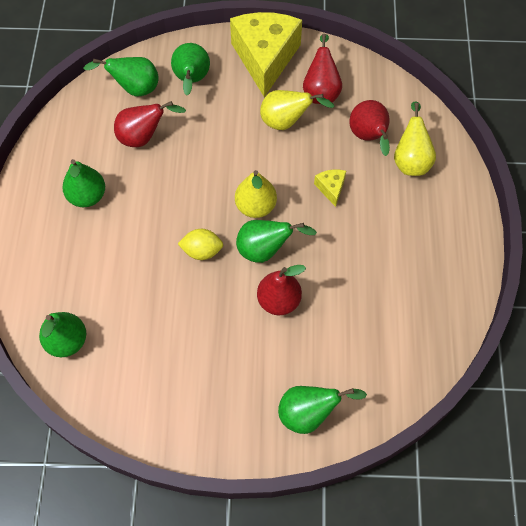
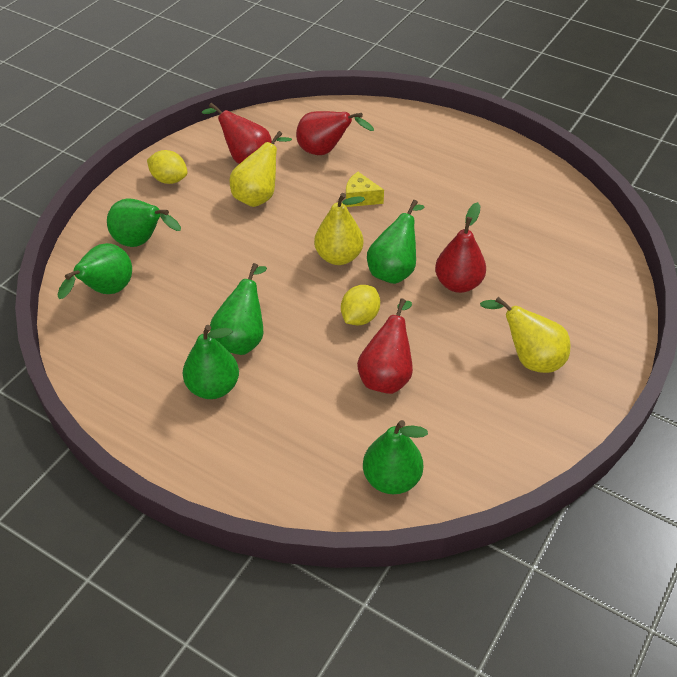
camera: 60 degrees left, 15 degrees down
red pear [114,101,186,147] -> red pear moved to [357,298,413,394]
yellow cheese [230,12,302,97] -> yellow lemon [147,150,188,184]
green pear [278,386,367,434] -> green pear moved to [210,263,267,355]
yellow pear [394,101,436,176] -> yellow pear moved to [480,297,570,373]

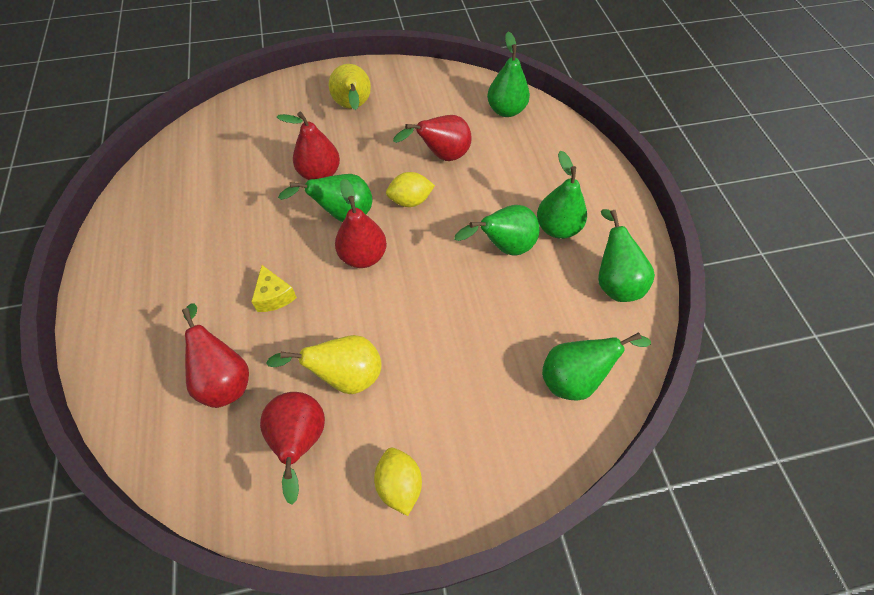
camera: 135 degrees left, 10 degrees up
green pear [107,199,181,247] -> green pear moved to [598,209,655,302]
yellow pear [314,193,365,265] -> red pear [335,179,387,268]

